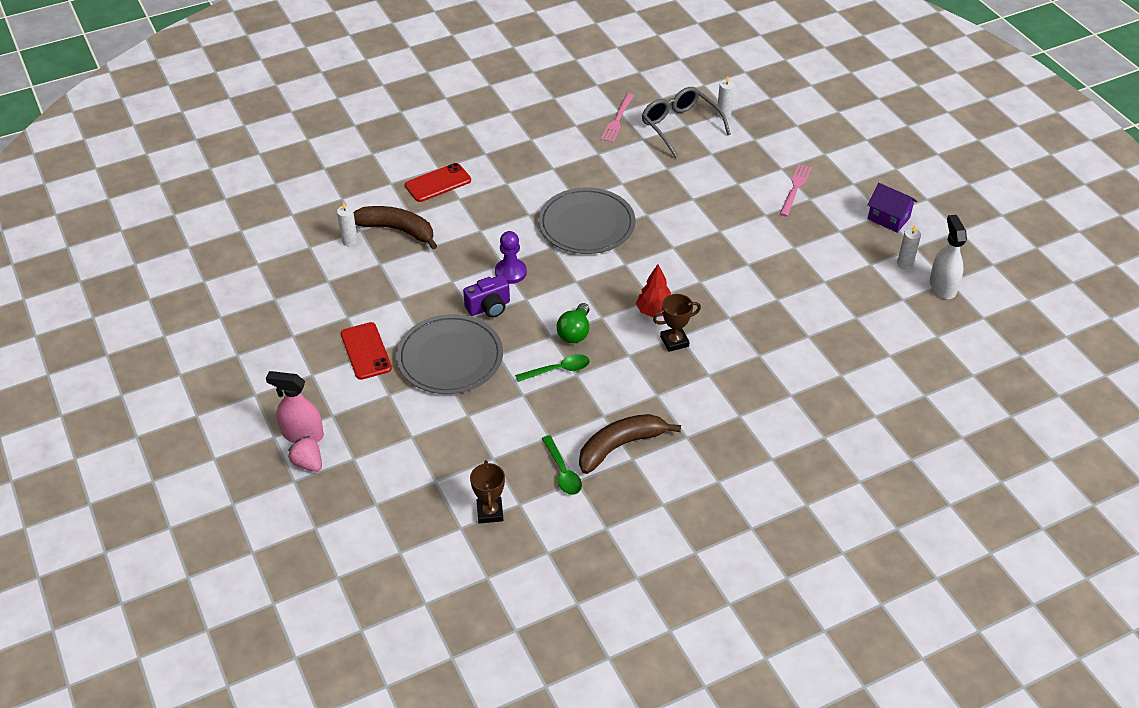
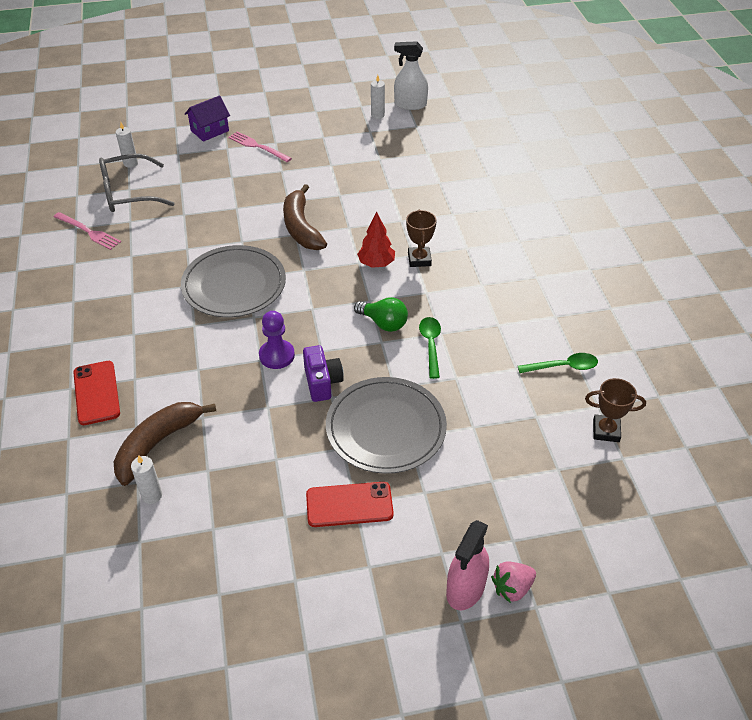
camera: 75 degrees left, 0 degrees up
brown banana [579,414,681,474] -> brown banana moved to [283,184,327,250]
purple house [867,183,917,233] -> purple house moved to [185,95,230,142]

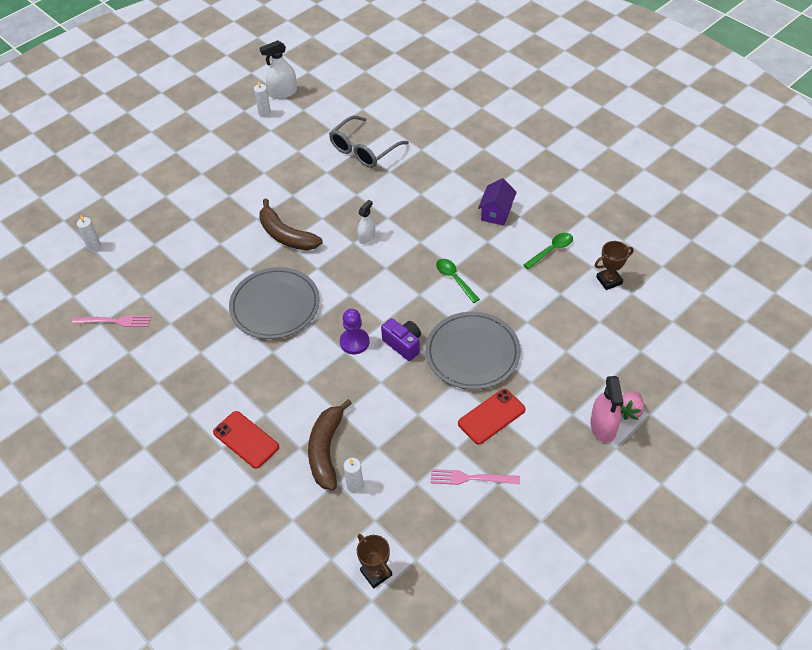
camera: 30 degrees left, 5 degrees up
grey glasses [99,154,175,212] -> grey glasses moved to [329,116,409,168]
purple house [185,95,230,142] -> purple house moved to [478,178,517,226]
pink fork [228,132,292,162] -> pink fork moved to [431,469,520,485]
green light bulb [354,297,408,332] -> none
red tree [357,212,395,268] -> white spray bottle [357,200,375,244]
brown trophy [406,210,437,267] -> brown trophy moved to [357,534,392,588]

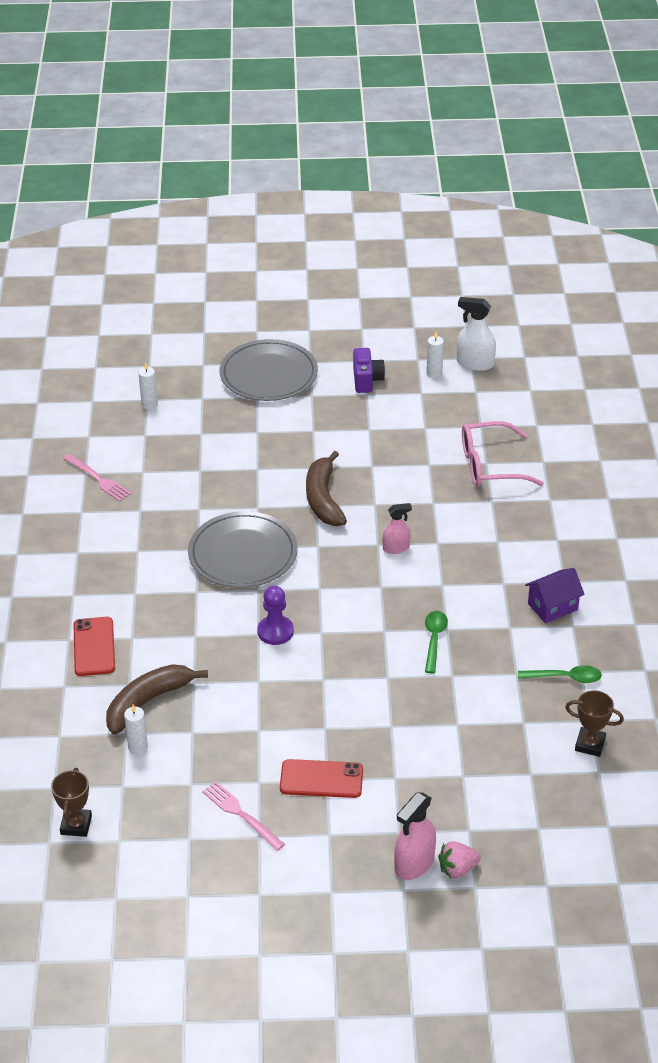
camera: 40 degrees right, 10 degrees down
grey glasses [329,116,409,168] -> pink glasses [462,421,544,487]
white spray bottle [357,200,375,244] -> pink spray bottle [382,503,412,554]
purple camera [381,318,421,361] -> purple camera moved to [353,348,385,393]
grey plate [425,312,521,390] -> grey plate moved to [220,339,318,401]

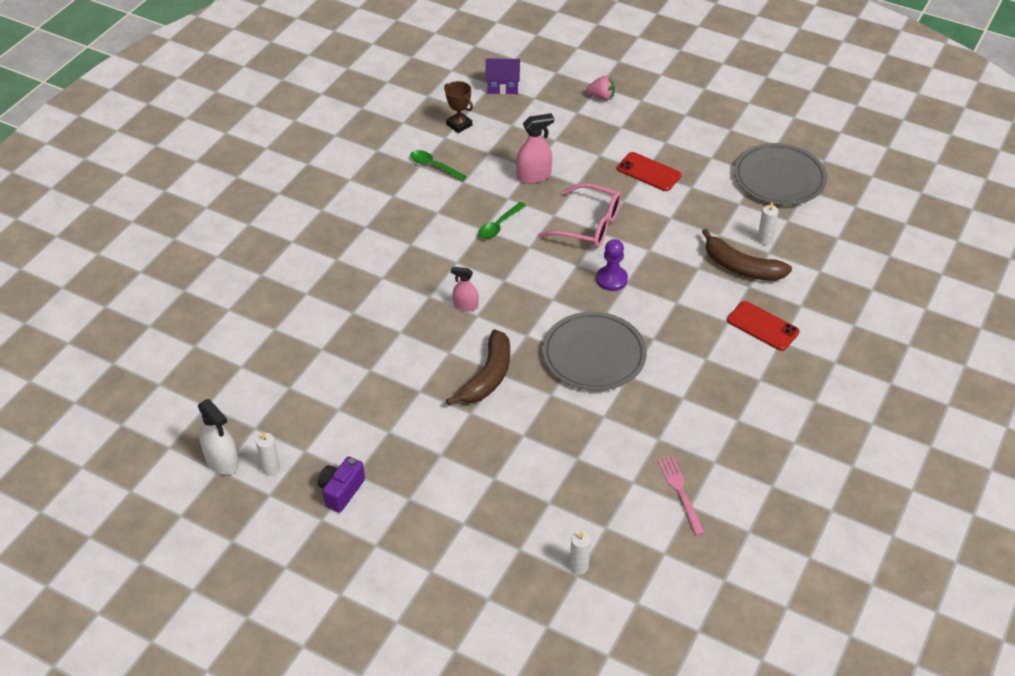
camera: 150 degrees left, 5 degrees up
brown trophy [51,768,92,837] -> none
red phone [73,617,115,676] -> red phone turned 75 degrees counterclockwise [727,301,800,351]
brown banana [106,664,208,735] -> brown banana turned 45 degrees clockwise [702,229,792,281]
pink fork [202,782,285,851] -> none
grey plate [220,339,318,401] -> grey plate moved to [734,143,827,205]
pink spray bottle [394,792,436,880] -> pink spray bottle moved to [516,113,554,184]
pink glasses [462,421,544,487] -> pink glasses moved to [538,183,621,248]
purple house [525,568,585,623] -> purple house moved to [485,59,520,94]

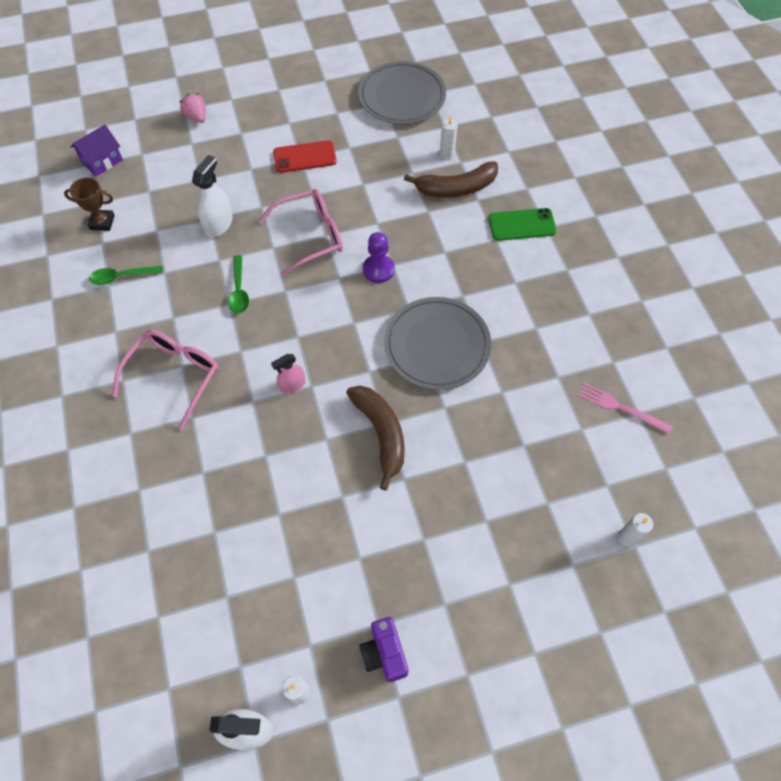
camera: 45 degrees left, 15 degrees up
pink spray bottle [516,113,554,184] -> white spray bottle [192,155,233,238]
pink strawberry [586,76,615,101] -> pink strawberry turned 90 degrees counterclockwise [180,93,206,123]
red phone [727,301,800,351] -> green phone [489,208,557,241]
none -> pink glasses [113,329,219,430]

